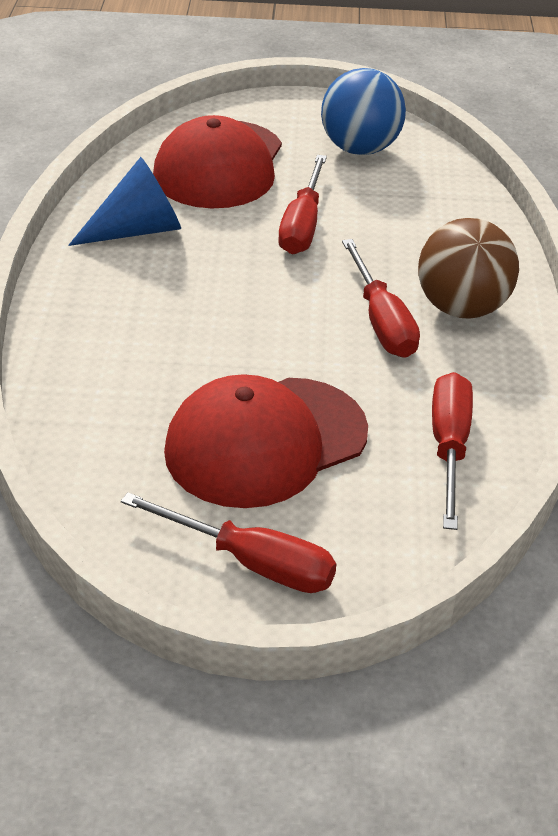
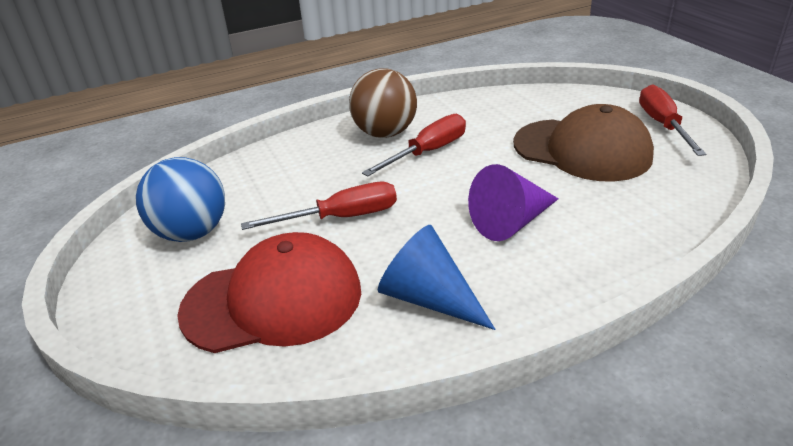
camera: 115 degrees left, 5 degrees down
red cap [164,374,368,508] -> brown cap [513,104,654,182]
red screwdriver [432,372,473,530] -> none
none -> purple cone [468,164,559,241]

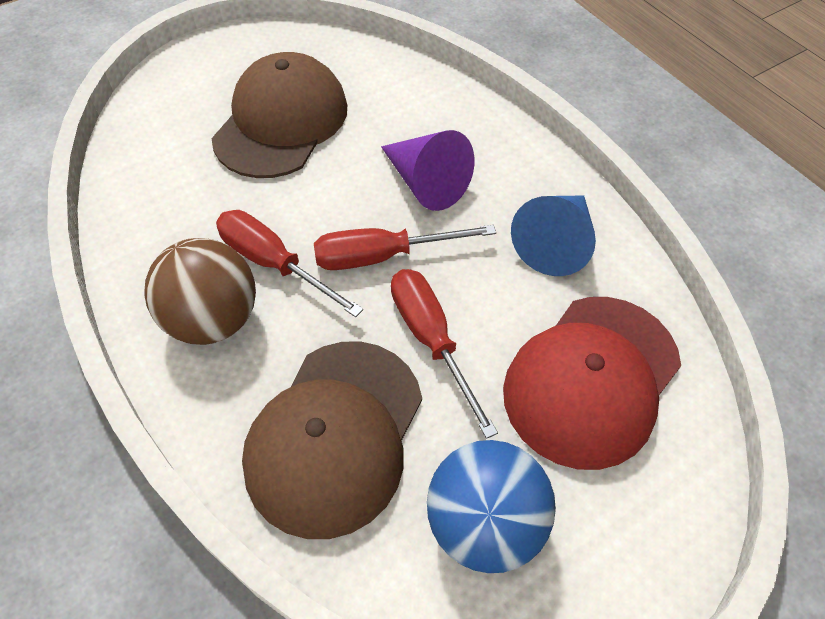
camera: 100 degrees left, 20 degrees up
red cap [177,232,361,353] -> red cap turned 120 degrees counterclockwise [503,297,681,470]
red screwdriver [639,84,706,156] -> red screwdriver moved to [314,225,496,270]
none -> brown cap [242,341,422,539]

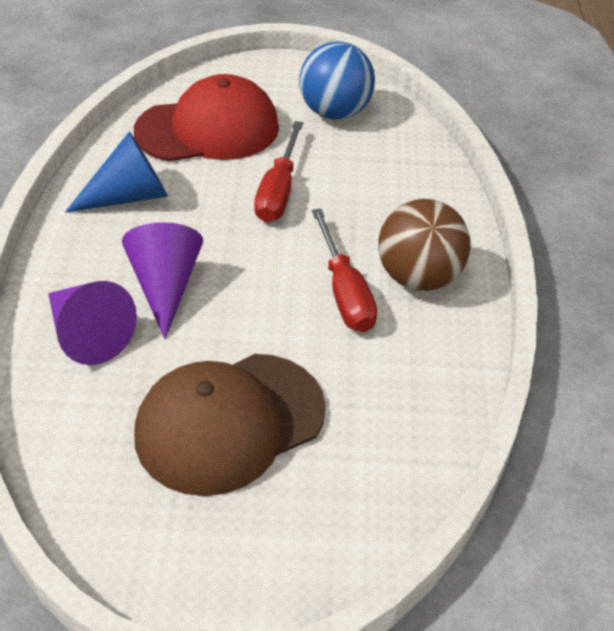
camera: 145 degrees left, 10 degrees down
brown cap [242,341,422,539] -> none
red screwdriver [314,225,496,270] -> none
none -> purple cone [48,281,137,365]

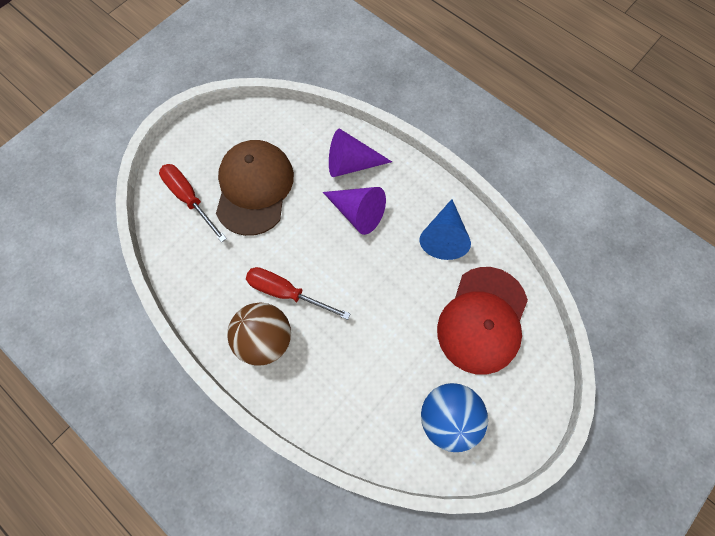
camera: 130 degrees right, 25 degrees up
red screwdriver [254,121,303,222] -> red screwdriver moved to [159,164,227,242]

